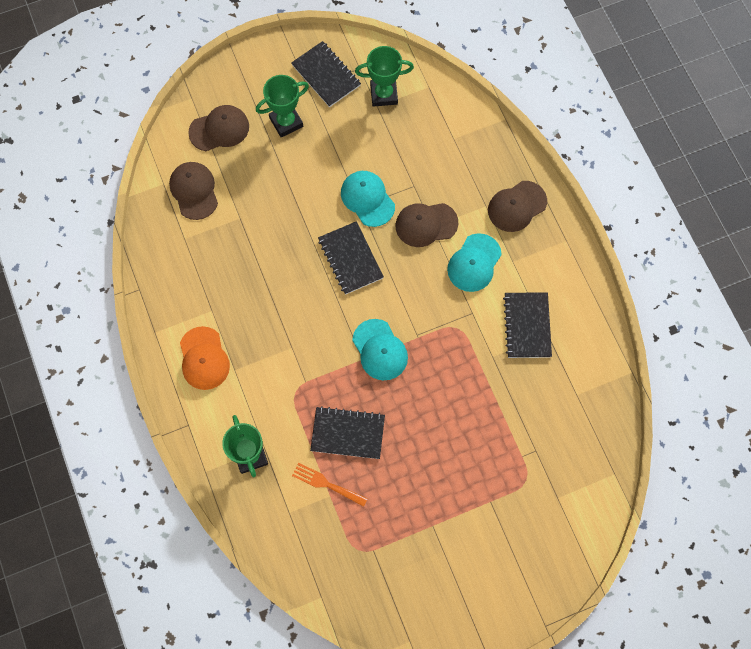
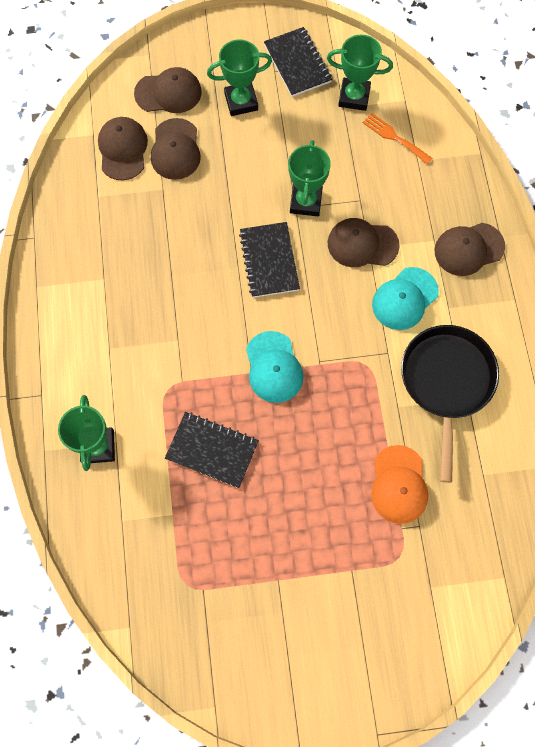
camera: 15 degrees right, 0 degrees up
orange cap [180,326,230,390] -> orange cap moved to [371,445,428,524]
orange fork [292,463,368,507] -> orange fork moved to [363,113,432,164]
turquoise cap [341,171,395,227] -> green trophy [288,140,331,216]
black notebook [503,292,552,358] -> black pan [401,325,499,483]
none -> brown cap [151,118,201,180]

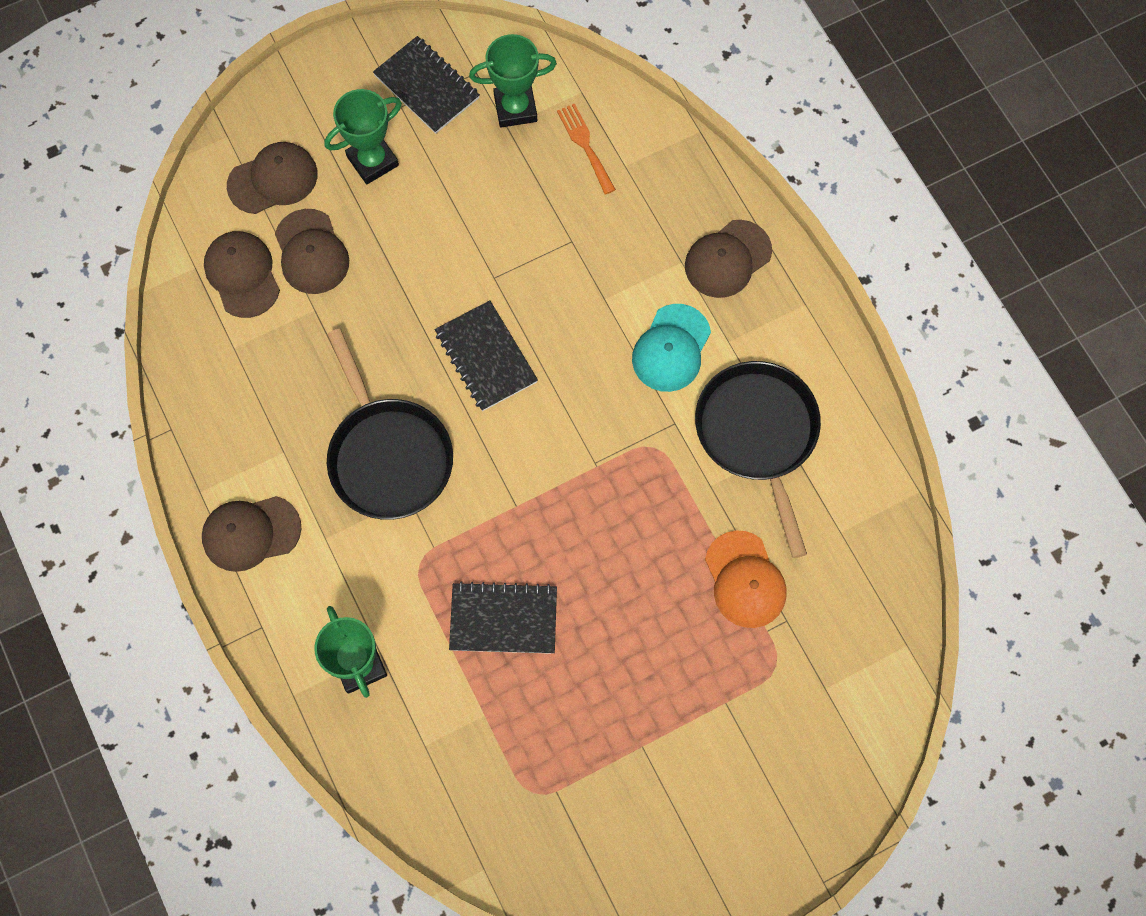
camera: 20 degrees left, 0 degrees up
turquoise cap [246,331,303,403] -> none
green trophy [288,140,331,216] -> none
brown cap [328,218,400,267] -> brown cap moved to [202,496,301,572]
orange fork [363,113,432,164] -> orange fork turned 45 degrees clockwise [557,103,616,194]
none -> black pan [327,329,453,520]

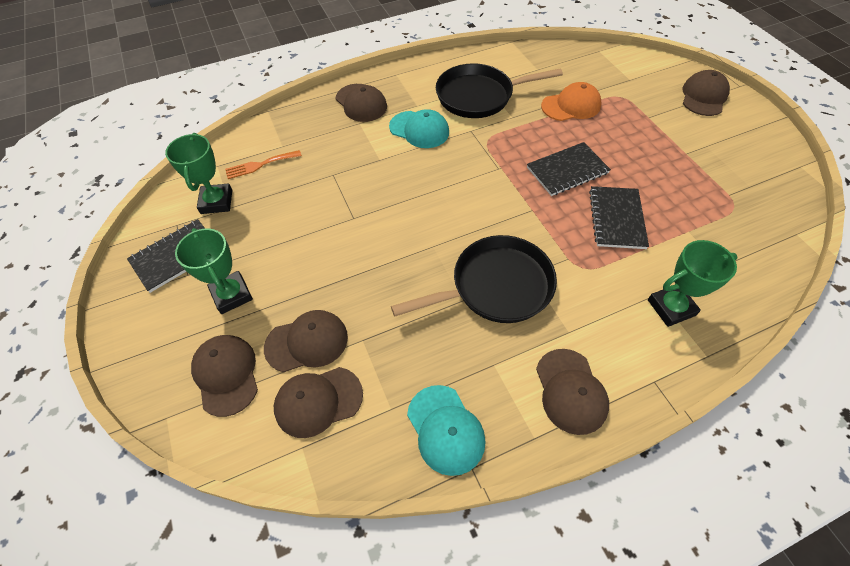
camera: 85 degrees left, 15 degrees down
black notebook [435,301,538,411] -> black notebook moved to [527,142,611,196]
none -> turquoise cap [407,385,486,476]
none -> brown cap [683,70,730,116]

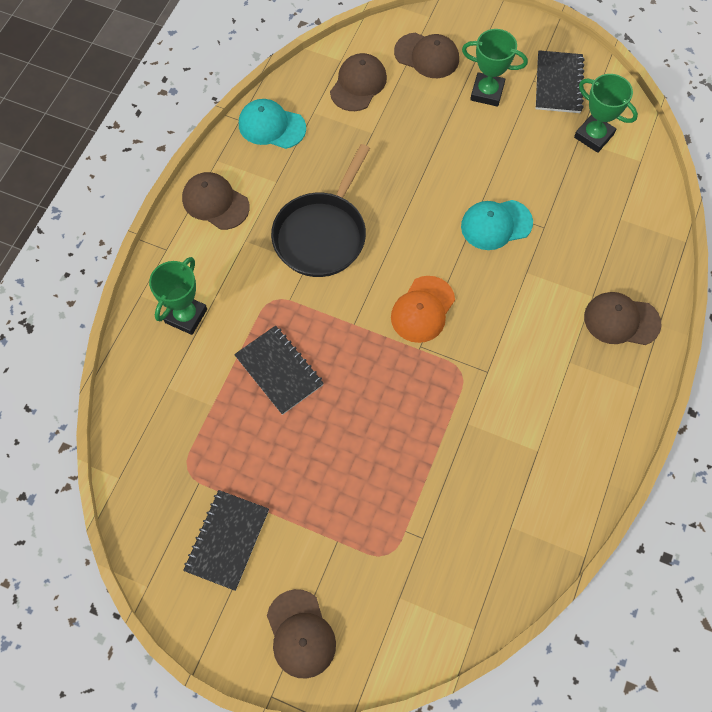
camera: 135 degrees right, 10 degrees up
orange fork [225,150,302,179] -> none
brown cap [264,310,348,372] -> none
turquoise cap [389,109,449,148] -> turquoise cap moved to [461,200,533,250]
black pan [436,63,563,118] -> none
black notebook [527,142,611,196] -> black notebook moved to [183,490,269,591]
orange cap [541,82,602,121] -> orange cap moved to [391,276,455,343]

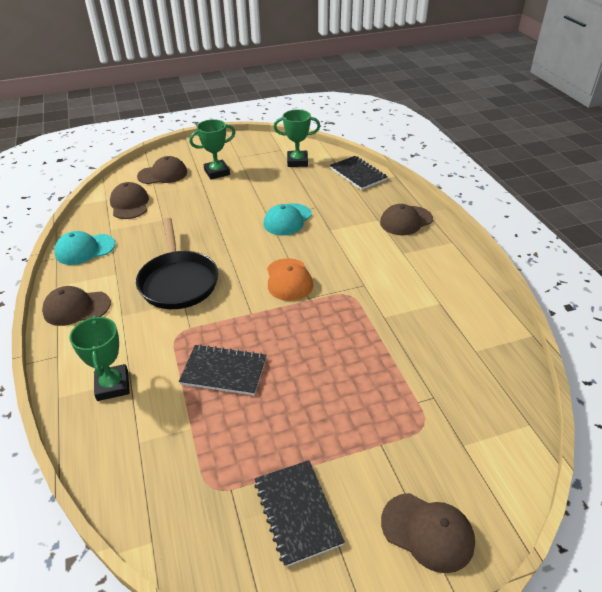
camera: 40 degrees left, 25 degrees down
black notebook [536,50,584,113] -> black notebook moved to [330,156,388,190]

